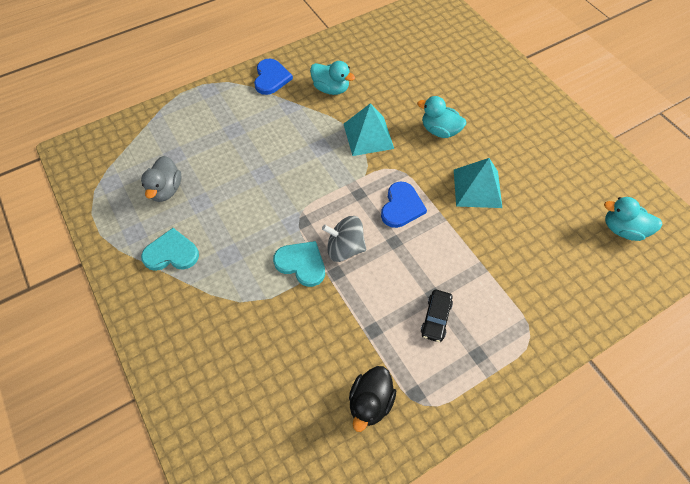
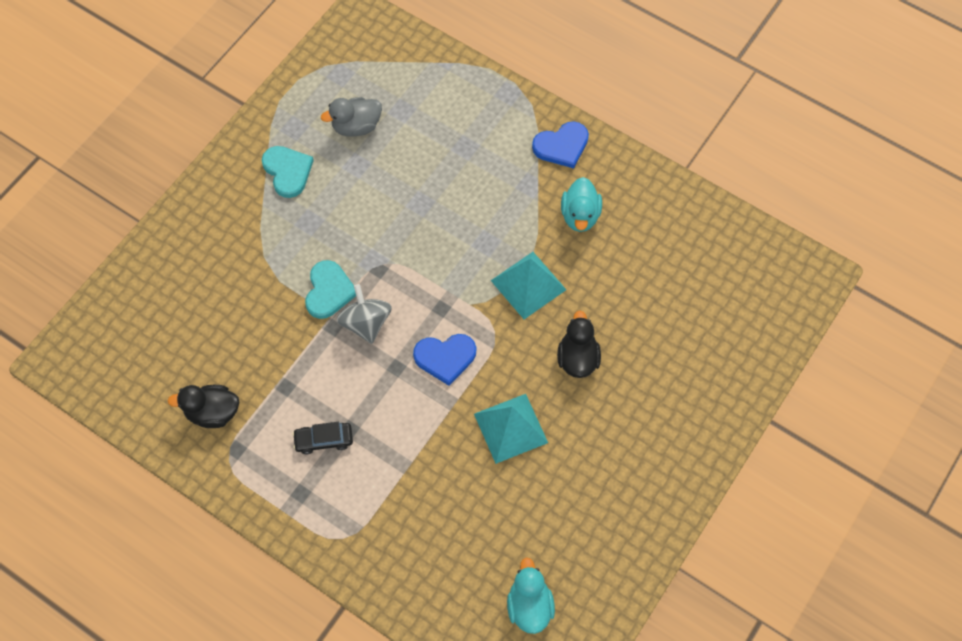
camera: 65 degrees right, 5 degrees up
turquoise duck [417,96,466,138] -> black duck [557,311,601,378]

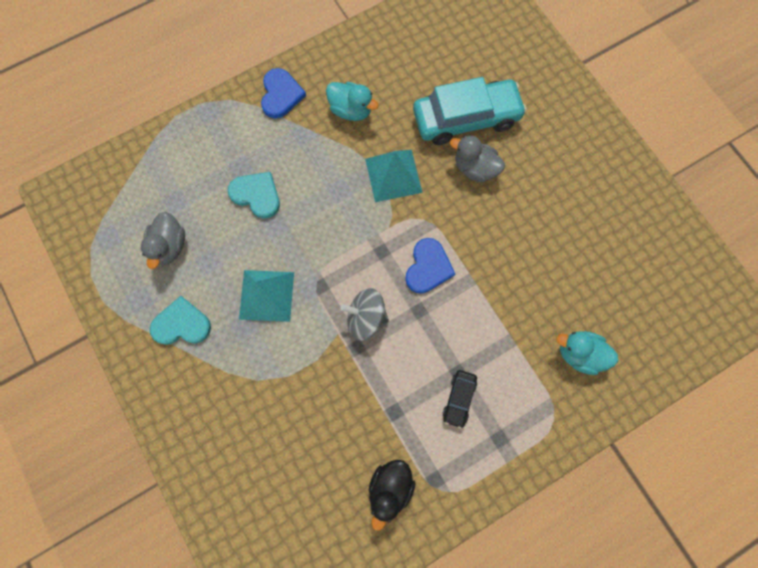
camera: 65 degrees left, 10 degrees up
turquoise heart [305,260,356,319] -> turquoise heart moved to [228,172,280,218]
turquoise pyramid [474,394,548,464] -> turquoise pyramid moved to [239,270,294,322]
turquoise duck [507,557,555,634] -> turquoise duck moved to [556,331,619,375]
black duck [557,311,601,378] -> grey duck [450,135,505,183]
none -> turquoise car [413,77,527,145]

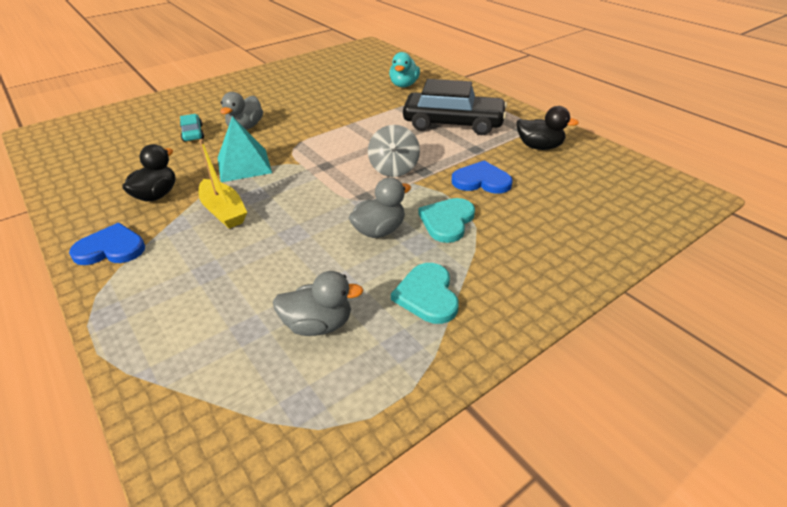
camera: 95 degrees left, 35 degrees down
turquoise heart [228,172,280,218] -> turquoise heart moved to [419,198,475,243]
turquoise pyramid [239,270,294,322] -> grey duck [349,177,411,238]
turquoise duck [326,82,379,121] -> black duck [122,144,176,202]
blue heart [405,238,455,294] -> blue heart moved to [452,161,513,194]
turquoise car [413,77,527,145] -> turquoise car [180,114,204,142], size x0.45
black car [443,370,477,429] -> black car [403,79,507,135], size x2.20
none -> yellow boat [199,139,247,229]

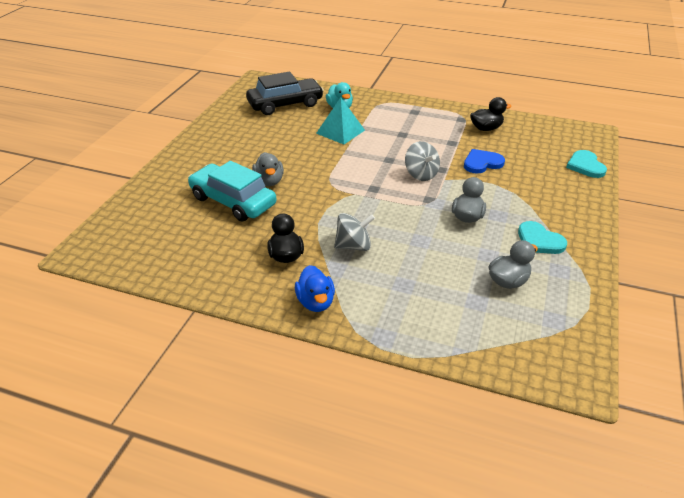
camera: 35 degrees left, 0 degrees up
blue heart [69,223,145,265] -> blue duck [295,265,335,312]
turquoise car [180,114,204,142] -> turquoise car [188,161,277,221], size x2.20
yellow boat [199,139,247,229] -> grey spinning top [334,213,375,251]
turquoise pyramid [218,116,272,182] -> turquoise pyramid moved to [316,97,365,145]
black car [403,79,507,135] -> black car moved to [246,72,324,115]
turquoise heart [419,198,475,243] -> turquoise heart moved to [566,150,607,178]

